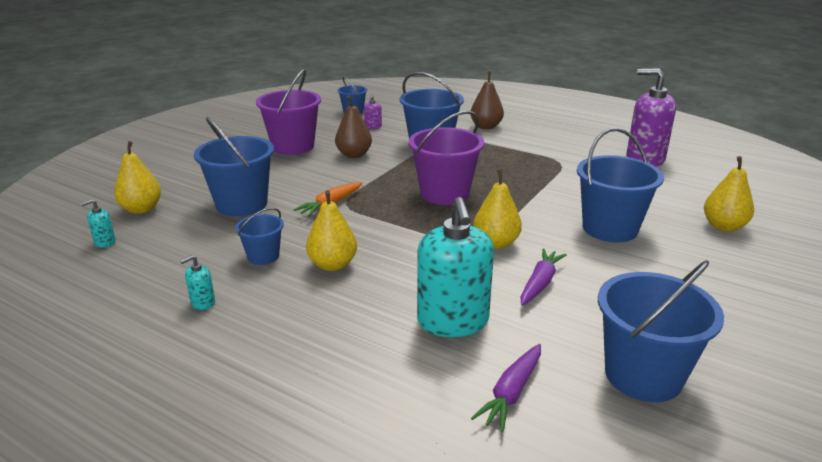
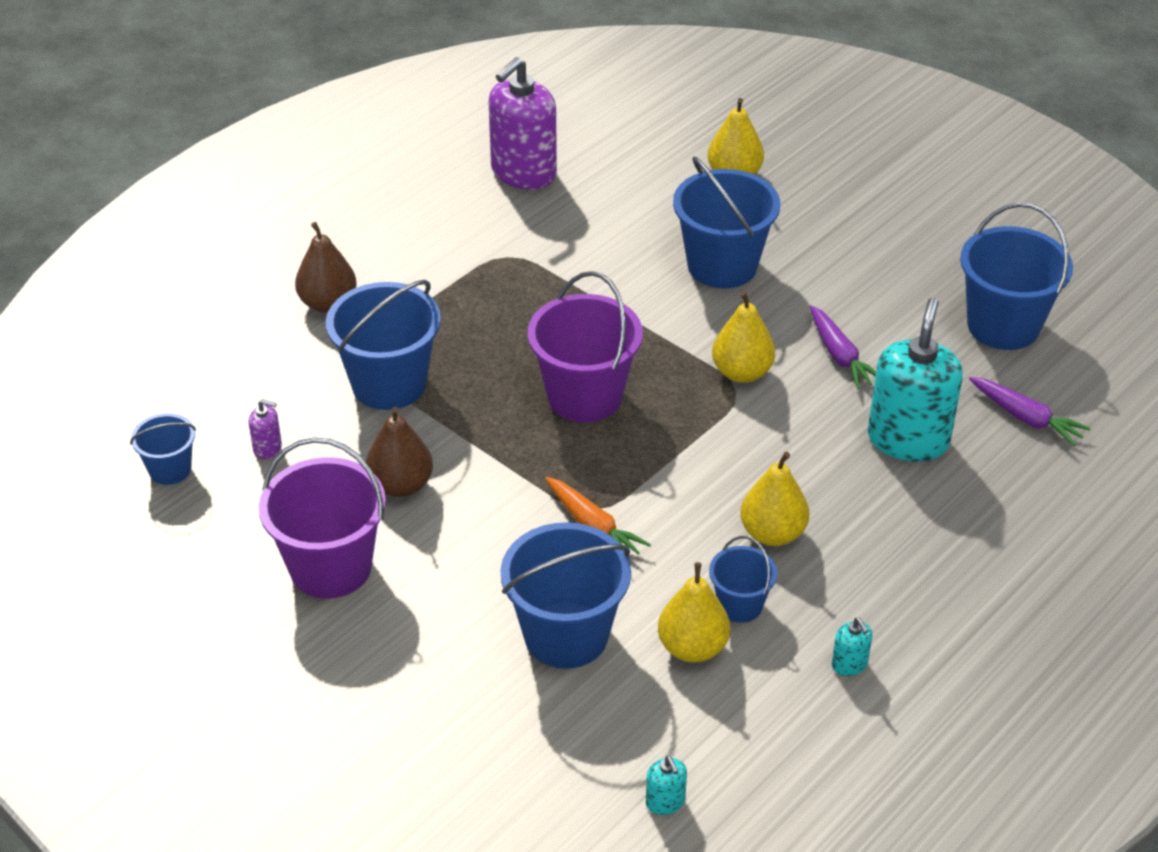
camera: 80 degrees left, 15 degrees up
yellow pear [114,141,161,214] -> yellow pear moved to [658,562,730,663]
turquoise soap dispenser [417,197,494,337] -> turquoise soap dispenser turned 75 degrees counterclockwise [868,297,963,461]
purple carrot [520,248,567,306] -> purple carrot turned 150 degrees counterclockwise [810,305,876,389]

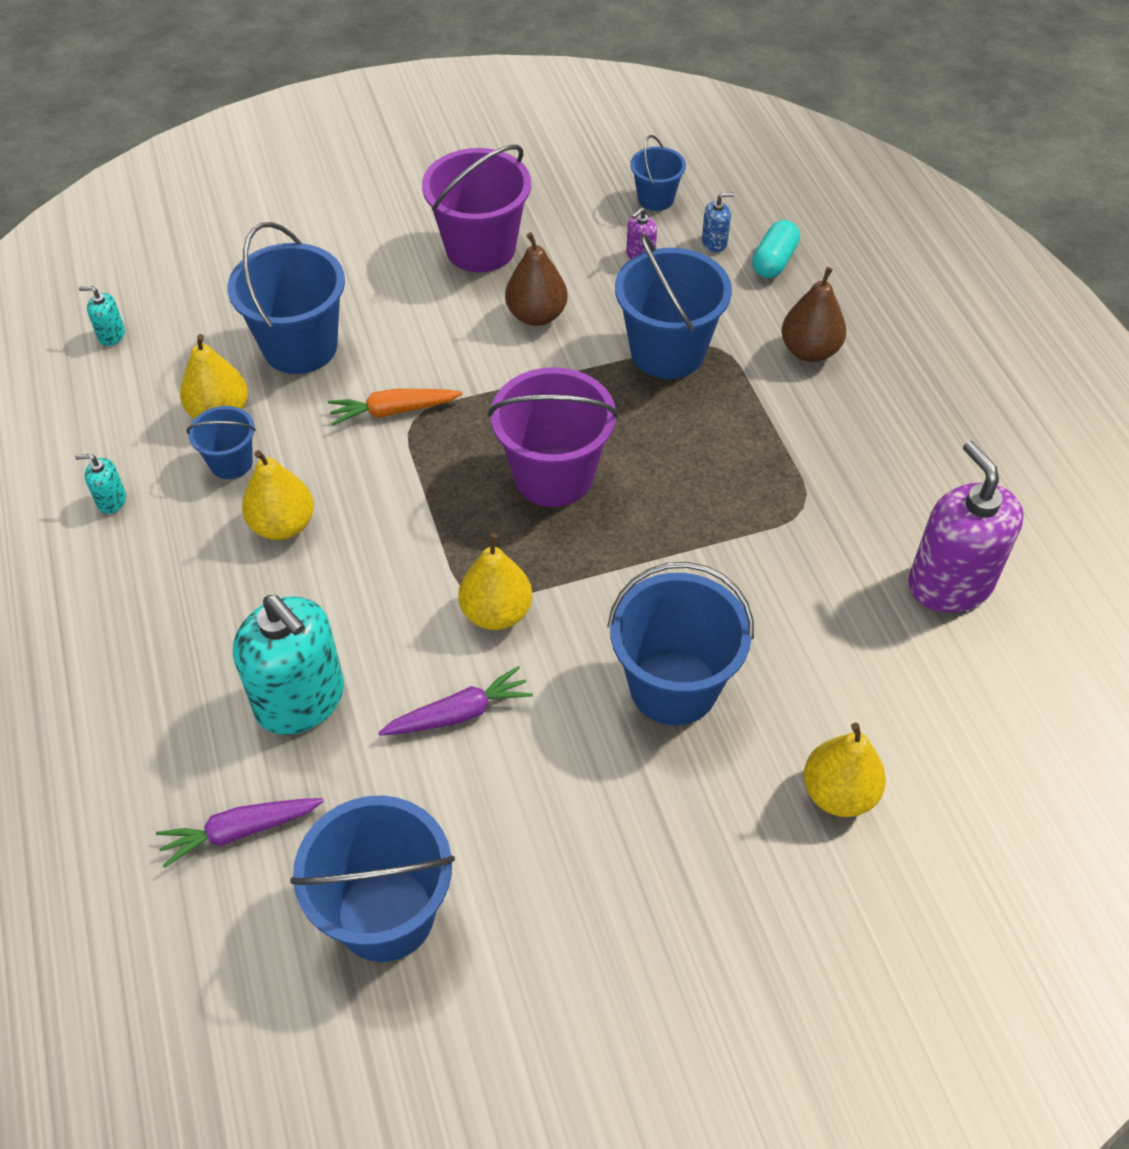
camera: 120 degrees right, 10 degrees up
purple carrot [810,305,876,389] -> purple carrot turned 150 degrees clockwise [378,666,533,736]
none -> blue soap dispenser [702,192,735,252]
none -> turquoise capsule [752,220,800,278]

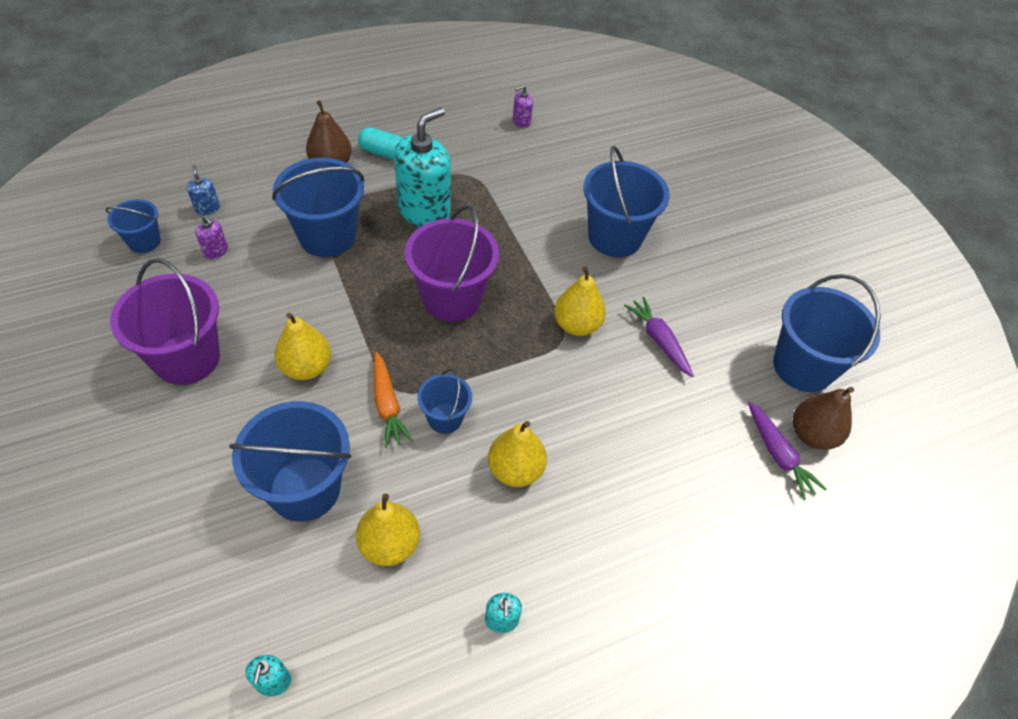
camera: 100 degrees left, 0 degrees up
blue bucket [186,406,256,479] -> blue bucket moved to [418,369,472,434]
turquoise soap dispenser [233,595,344,735] -> turquoise soap dispenser moved to [394,107,451,227]
brown pear [505,232,568,326] -> brown pear moved to [793,387,854,450]
turquoise capsule [752,220,800,278] -> turquoise capsule moved to [358,127,403,160]
yellow pear [803,723,886,817] -> yellow pear moved to [274,313,331,380]
purple soap dispenser [908,441,1024,613] -> purple soap dispenser [513,85,533,128], size x0.42

